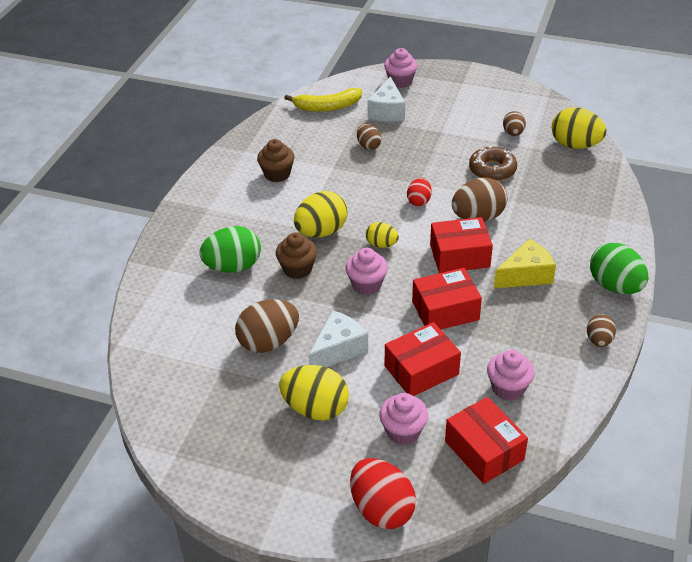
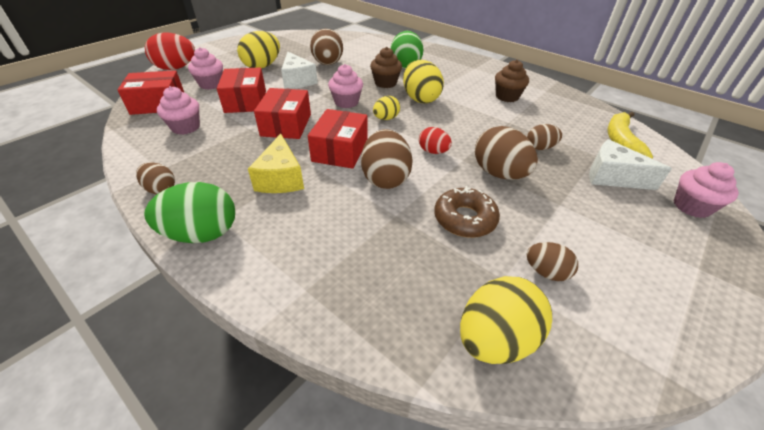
camera: 110 degrees right, 0 degrees up
none -> brown egg [475,126,538,180]

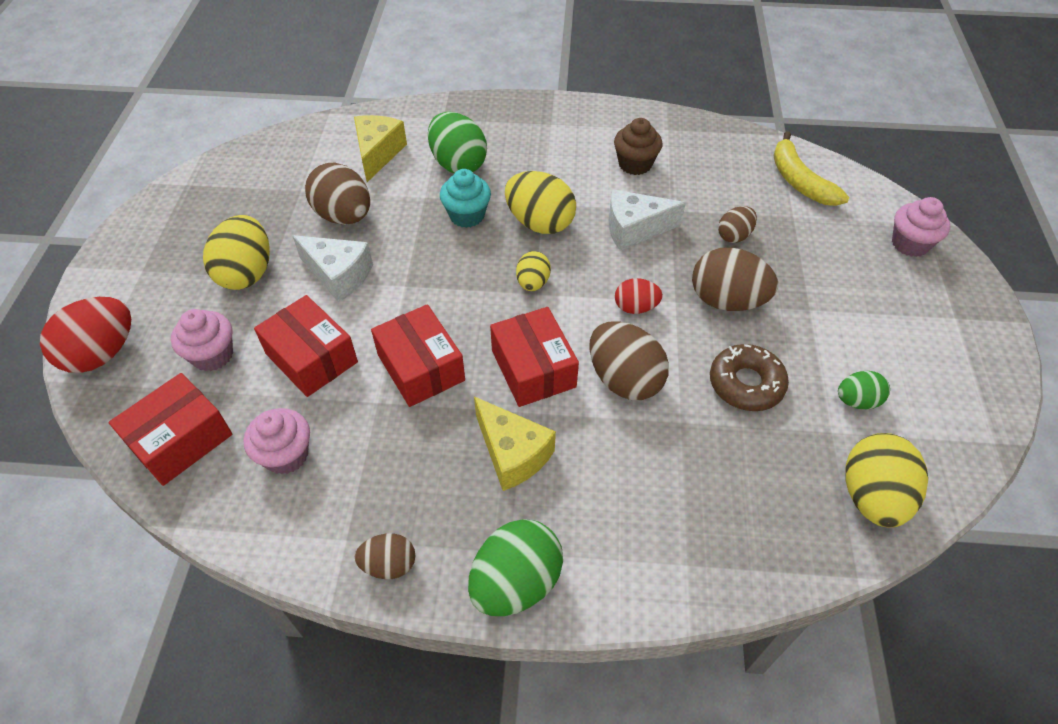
camera: 35 degrees left, 10 degrees up
pink cupcake [328,64,363,108] -> none
brown cupcake [370,47,402,88] -> turquoise cupcake [440,169,491,228]
brown egg [526,242,578,281] -> green egg [838,371,890,409]
white cheese [589,139,672,190] -> white cheese moved to [609,189,686,251]
none -> yellow cheese [354,115,407,182]

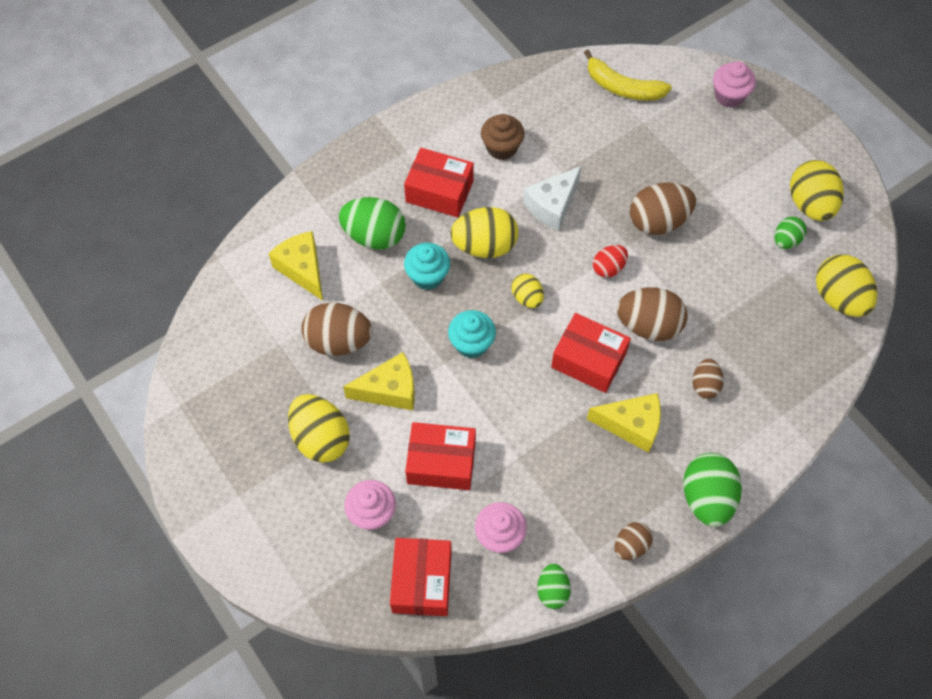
camera: 40 degrees left, 10 degrees up
red egg [40,297,131,373] -> none
white cheese [292,235,373,303] -> yellow cheese [343,352,415,410]
red box [371,304,465,407] -> red box moved to [404,148,474,217]
brown donut [710,344,789,411] -> none
brown egg [718,206,757,243] -> brown egg moved to [692,359,724,399]
none -> turquoise cupcake [448,310,496,358]
none -> green egg [537,564,571,609]
none -> yellow egg [790,160,844,221]

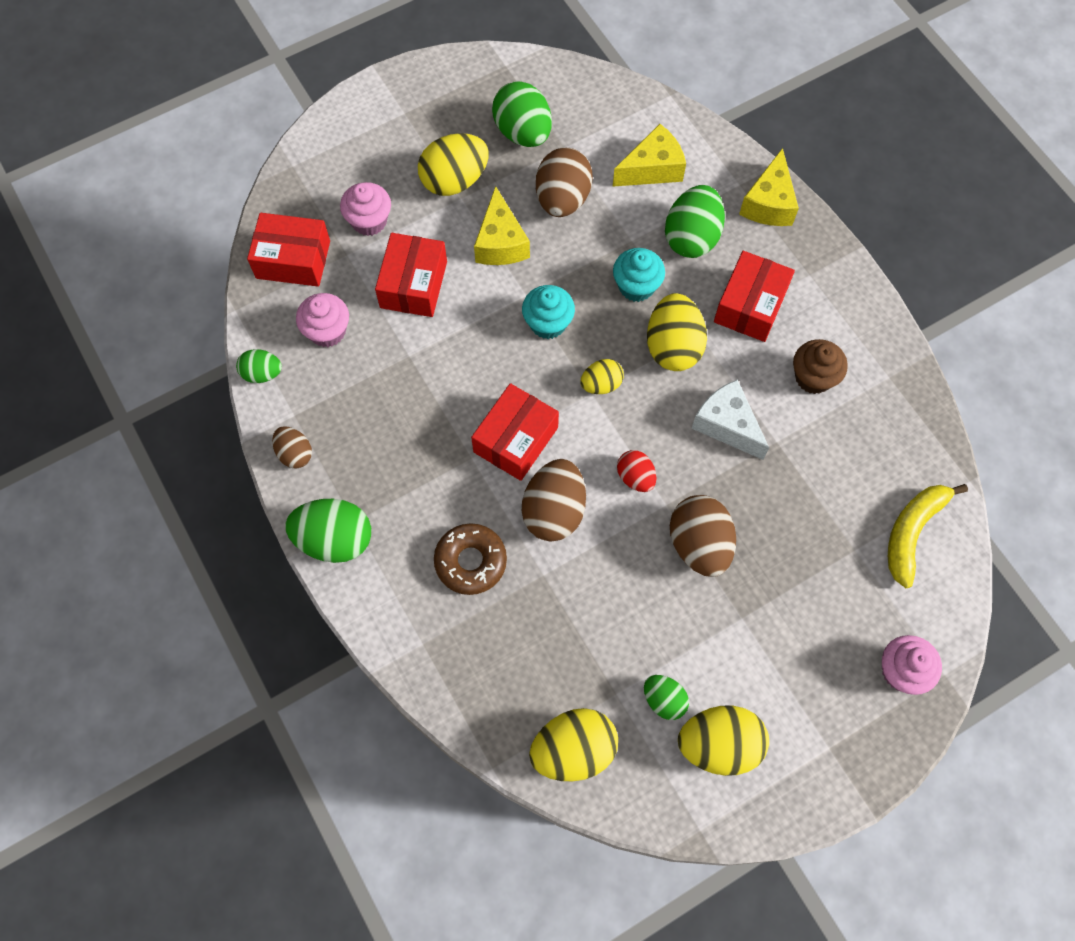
camera: 95 degrees right, 5 degrees up
yellow cheese [587,393,661,453] -> yellow cheese moved to [739,148,799,226]
brown egg [692,359,724,399] -> brown donut [434,523,507,595]
none -> green egg [492,81,552,147]

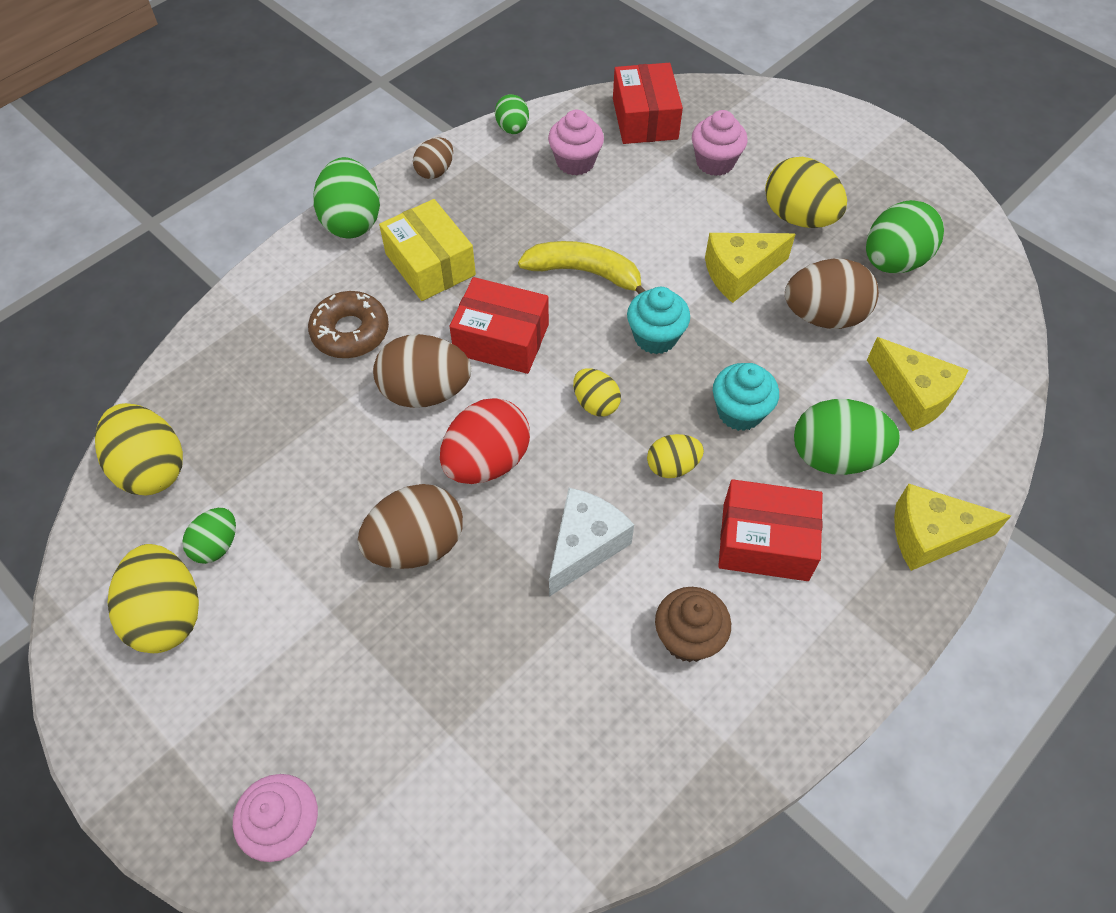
camera: 75 degrees right, 10 degrees down
red box [375,233,447,317] -> none
red egg [617,450,656,492] -> red egg [440,398,530,484], size x1.76
yellow egg [647,293,707,371] -> yellow egg [647,434,704,478], size x0.57
yellow banana [888,484,968,588] -> yellow banana moved to [518,241,645,294]
none -> yellow box [379,199,476,301]

